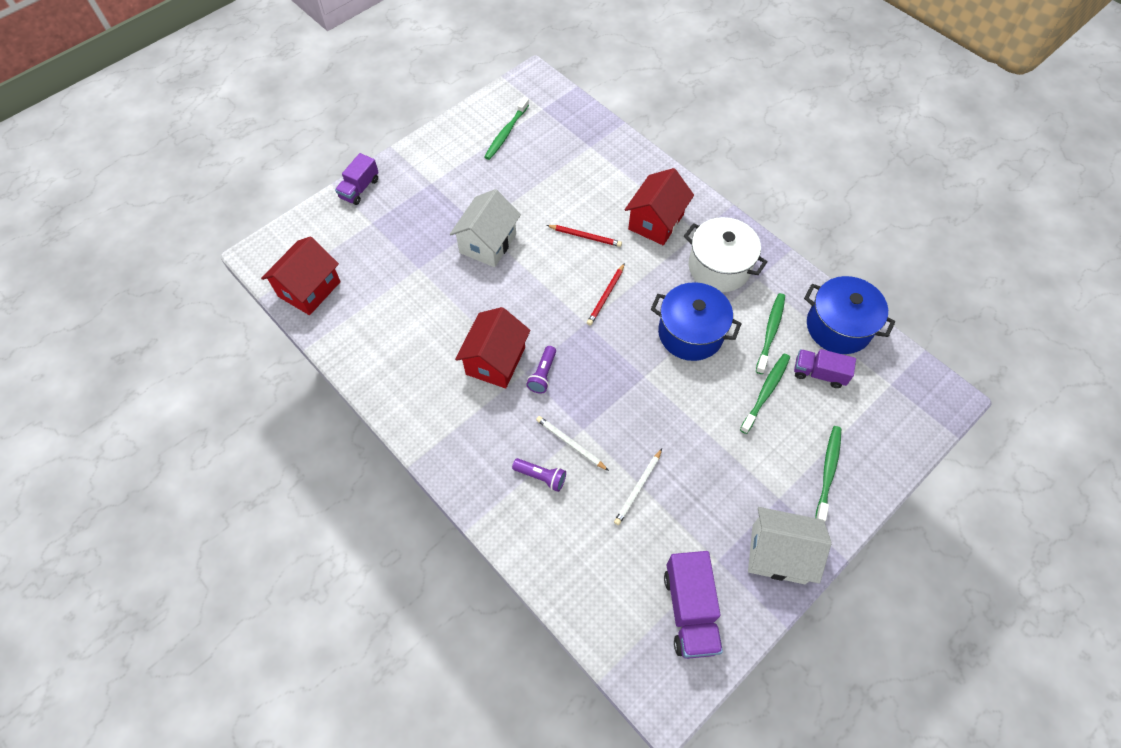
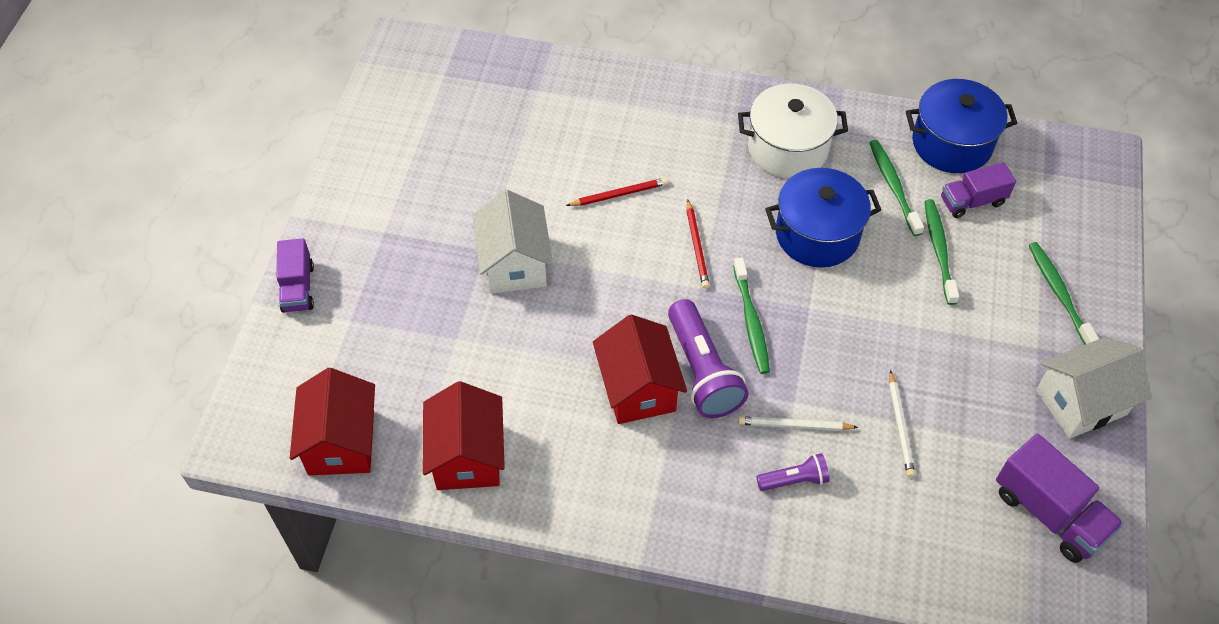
camera: 35 degrees left, 5 degrees down
green toothbrush [484,97,529,160] -> green toothbrush moved to [733,258,770,374]
purple flashlight [526,346,556,394] -> purple flashlight [668,299,749,418], size x1.88
red house [625,168,694,245] -> red house moved to [423,381,505,490]

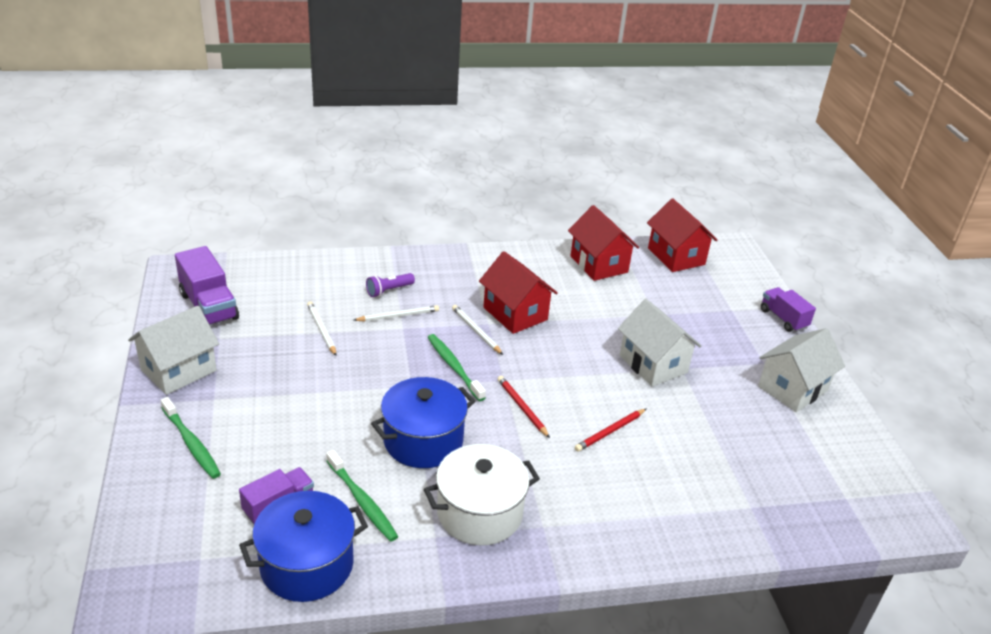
camera: 155 degrees right, 20 degrees down
purple flashlight [668,299,749,418] -> white pencil [452,305,503,355]
green toothbrush [925,199,959,305] -> none
purple truck [996,434,1124,563] -> purple truck turned 150 degrees counterclockwise [175,246,239,326]
none -> white house [758,328,845,412]

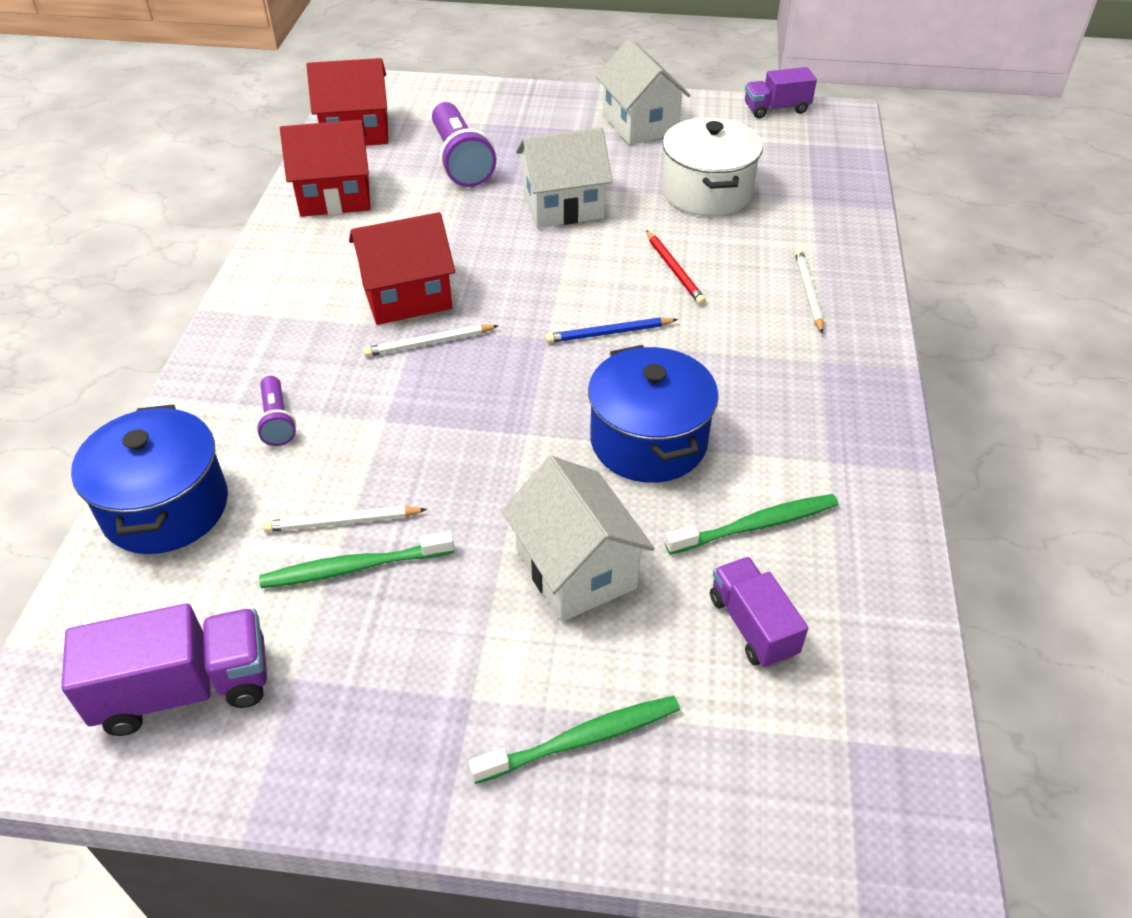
camera: 70 degrees left, 10 degrees up
white house [128,306,219,395] -> white house moved to [501,456,655,622]
blue pot [239,491,368,602] -> blue pot moved to [71,404,228,554]
white pencil [354,305,439,321] -> white pencil moved to [795,249,824,334]
white pot [424,444,540,545] -> white pot moved to [662,117,763,216]
green toothbrush [428,334,486,401] -> green toothbrush moved to [259,531,454,588]
red pencil [498,376,550,438] -> blue pencil [546,318,678,343]
purple truck [761,287,816,332] -> purple truck moved to [745,67,817,118]
none -> purple flashlight [432,102,496,187]

